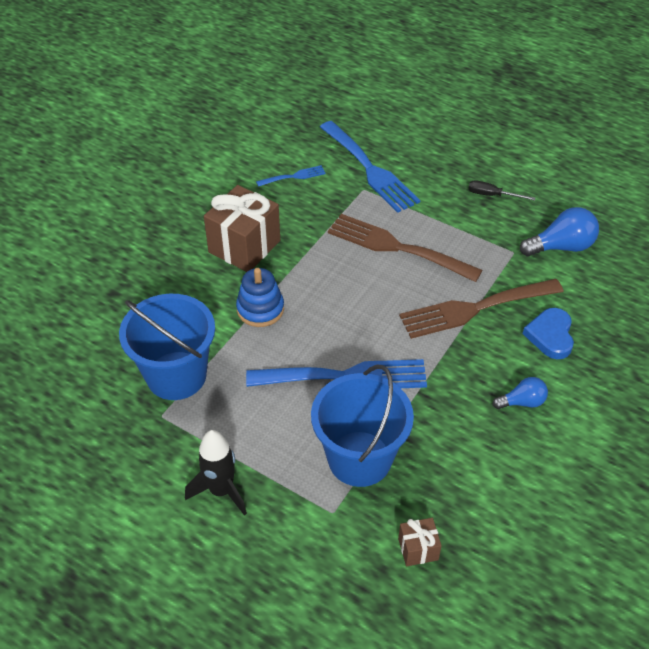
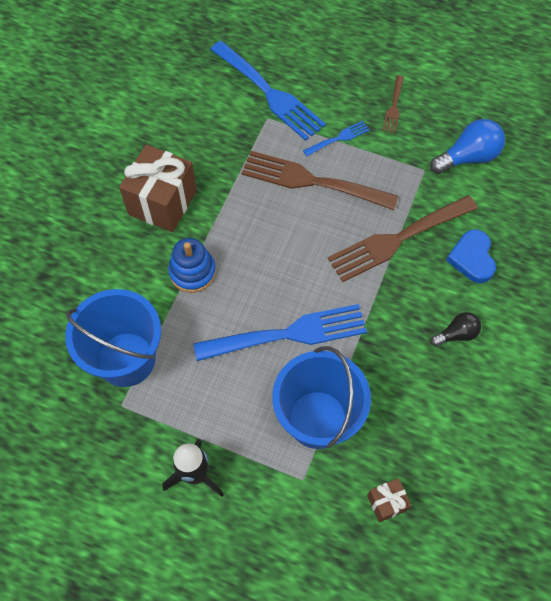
camera: 10 degrees left, 15 degrees up
blue fork [256,165,326,187] -> blue fork moved to [303,121,370,156]
black screwdriver [468,180,535,201] -> brown fork [383,75,404,133]
blue light bulb [493,377,548,409] -> black light bulb [431,312,481,347]

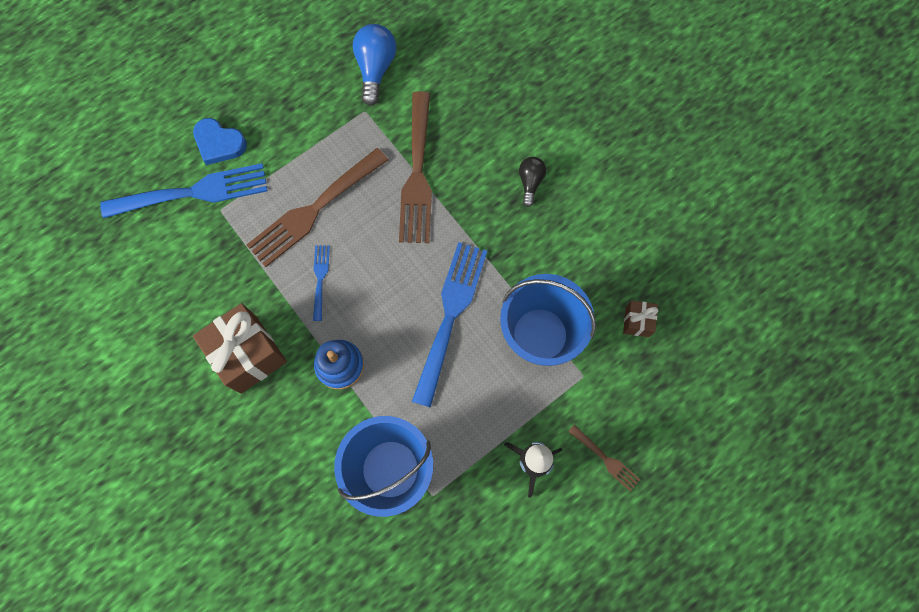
camera: 60 degrees left, 10 degrees up
blue fork [303,121,370,156] -> blue fork moved to [313,245,330,321]
brown fork [383,75,404,133] -> brown fork moved to [568,425,640,491]
blue heart [446,229,496,283] -> blue heart moved to [193,118,247,165]

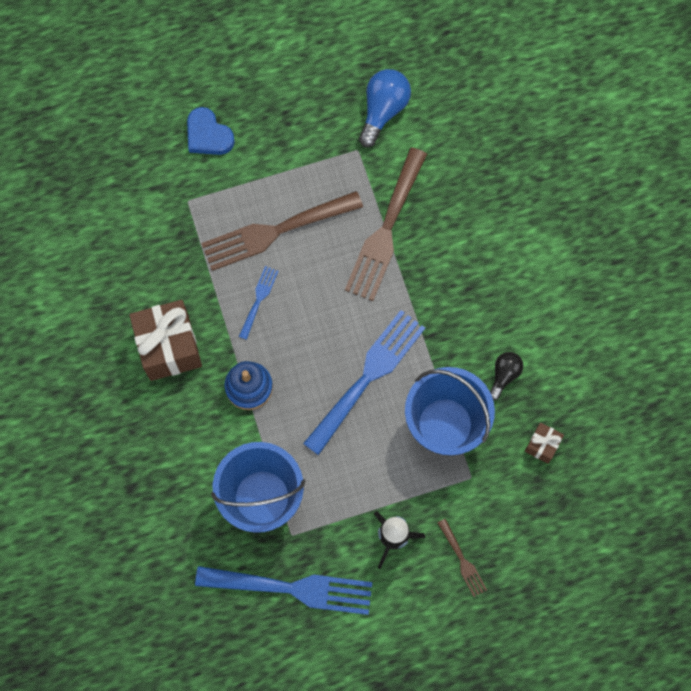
camera: 20 degrees right, 0 degrees up
blue fork [100,163,268,218] -> blue fork moved to [195,566,372,615]
black light bulb [519,157,546,207] -> black light bulb moved to [490,352,523,400]

